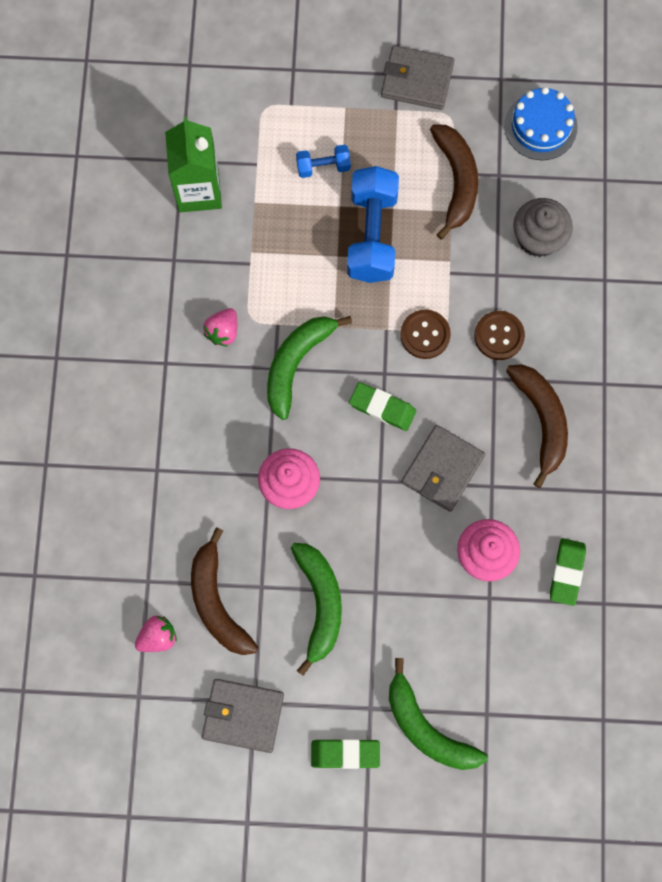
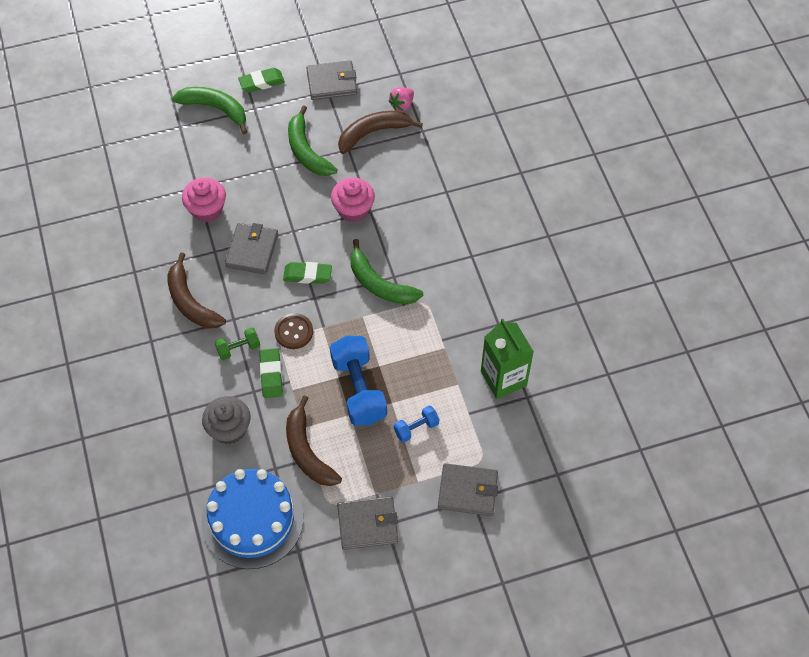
camera: 160 degrees right, 15 degrees down
brown banana [191,527,258,655] -> brown banana turned 75 degrees counterclockwise [338,111,423,154]
pink strawberry [203,308,237,347] -> none
green banana [267,316,352,420] -> green banana turned 120 degrees clockwise [351,239,423,304]
brown button [474,311,525,360] -> green dumbbell [215,328,260,360]
blue cake [504,87,578,160] -> blue cake [201,469,304,569], size x1.61
green eraser [550,538,586,606] -> green eraser moved to [259,348,283,398]
none -> grey wallet [438,463,498,516]

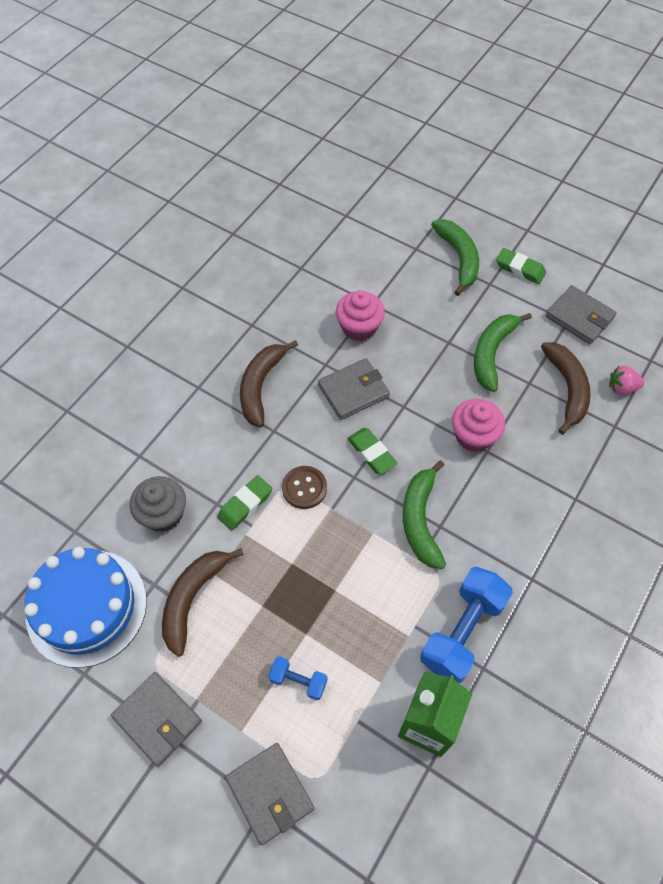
camera: 50 degrees right, 0 degrees up
green dumbbell [215,328,260,360] -> none
blue dumbbell [330,336,387,426] -> blue dumbbell moved to [420,567,513,683]
brown banana [338,111,423,154] -> brown banana turned 60 degrees clockwise [541,342,591,435]

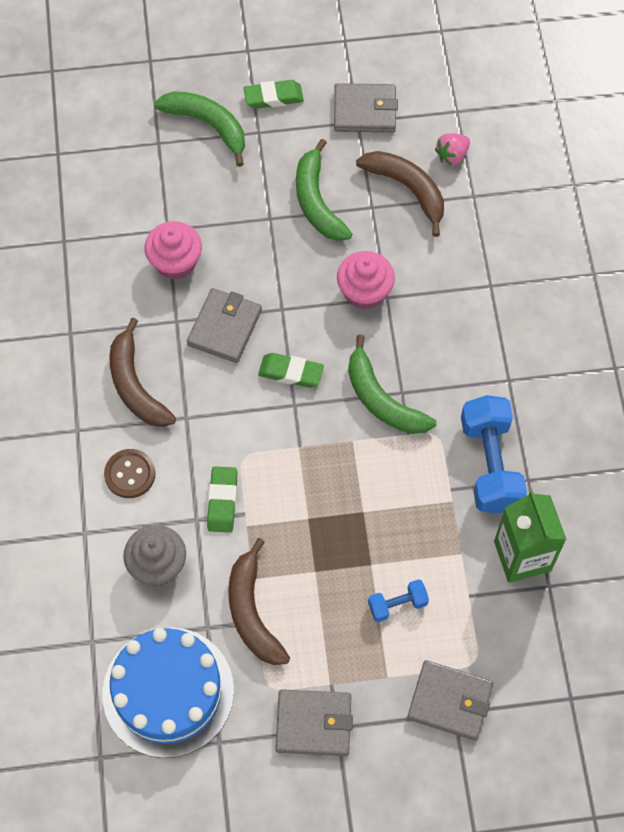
camera: 40 degrees left, 5 degrees up
brown button [282,466,327,509] -> brown button moved to [104,449,155,498]

